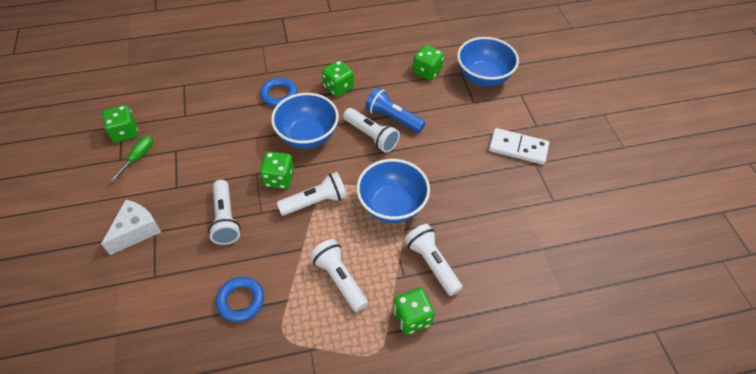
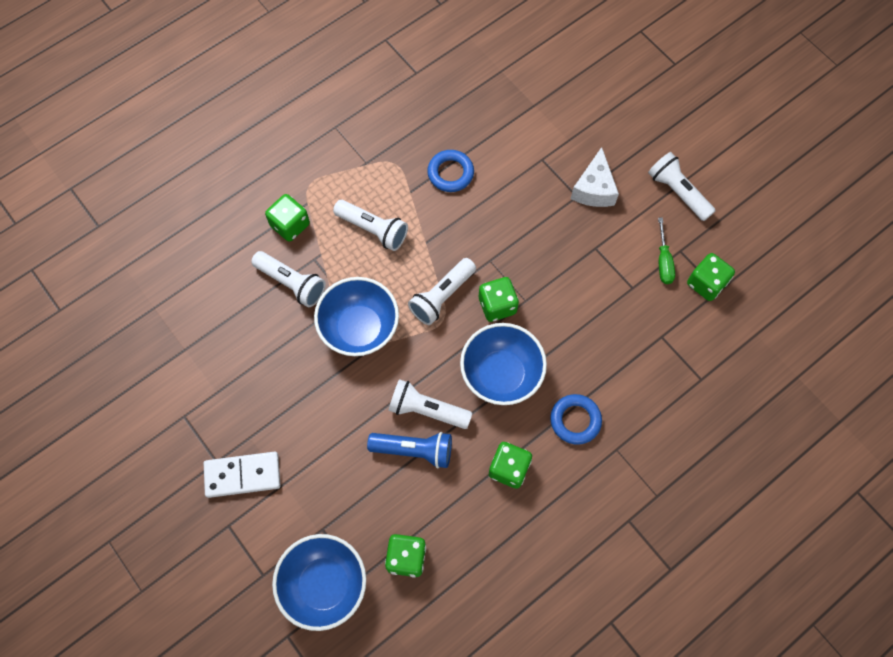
camera: 155 degrees right, 15 degrees up
white flashlight [208,180,241,245] -> white flashlight moved to [648,152,716,221]

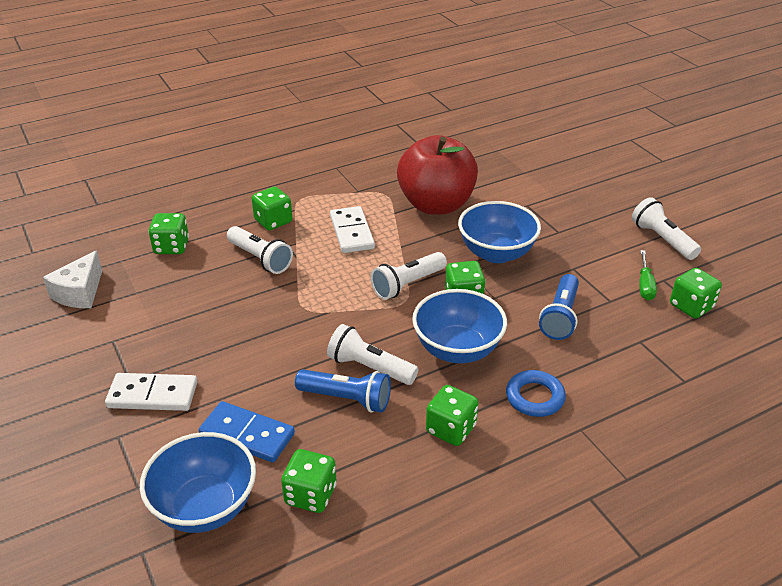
camera: 10 degrees right, 30 degrees down
blue bowl [314,277,399,356] -> blue bowl moved to [458,201,541,263]
white flashlight [333,200,408,251] -> white domino [330,206,375,253]
blue ring [427,150,474,192] -> red apple [397,135,478,215]
white cheese [571,147,619,207] -> white cheese moved to [43,250,102,308]
none -> green dice [148,213,189,254]
none -> blue domino [199,401,295,463]
none -> blue flashlight [539,274,579,340]

